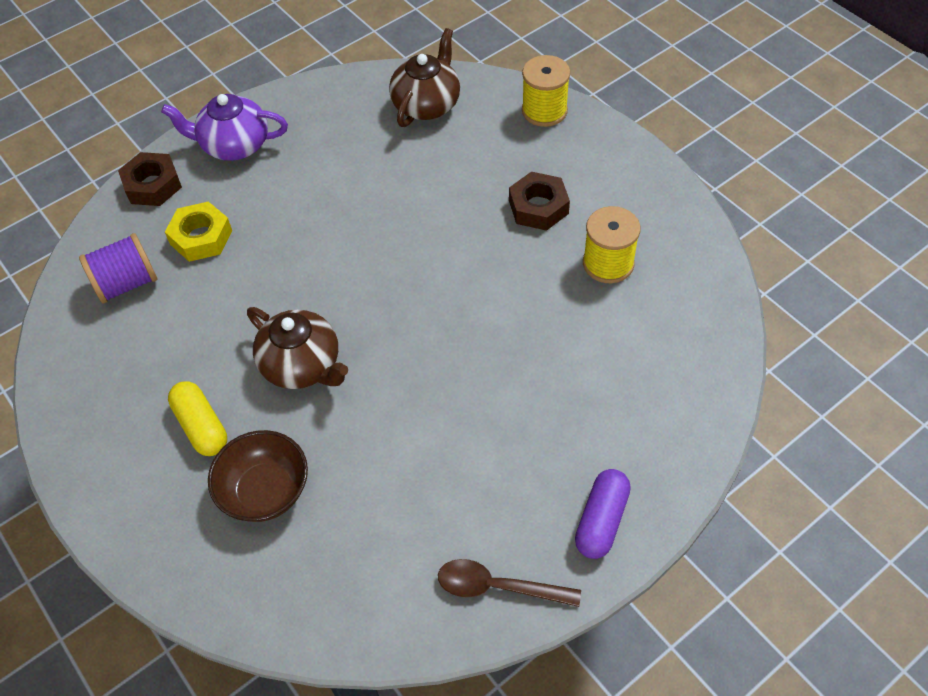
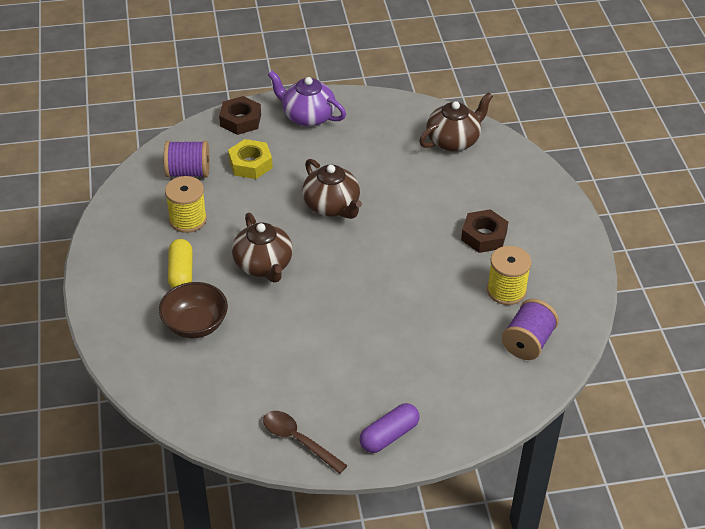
camera: 25 degrees right, 10 degrees down
yellow spool [522,55,570,127] -> yellow spool moved to [165,176,207,233]
none -> brown teapot [302,159,362,219]
none -> purple spool [502,299,559,360]

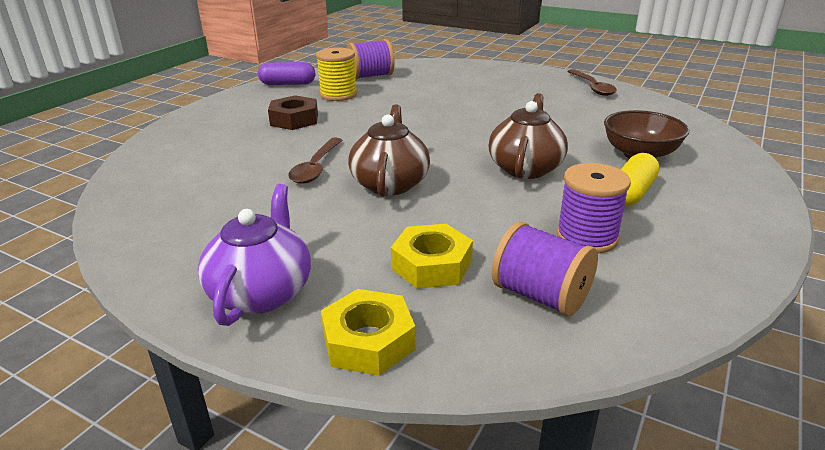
camera: 140 degrees left, 15 degrees down
yellow spool [165,176,207,233] -> purple spool [556,163,631,254]
brown nut [219,96,261,135] -> yellow nut [321,289,416,376]
purple teapot [268,71,346,127] -> purple teapot turned 150 degrees counterclockwise [198,184,311,326]
purple capsule [360,403,420,453] -> purple capsule moved to [258,62,315,85]
brown teapot [419,92,493,151] -> none
none -> brown spoon [288,137,342,184]

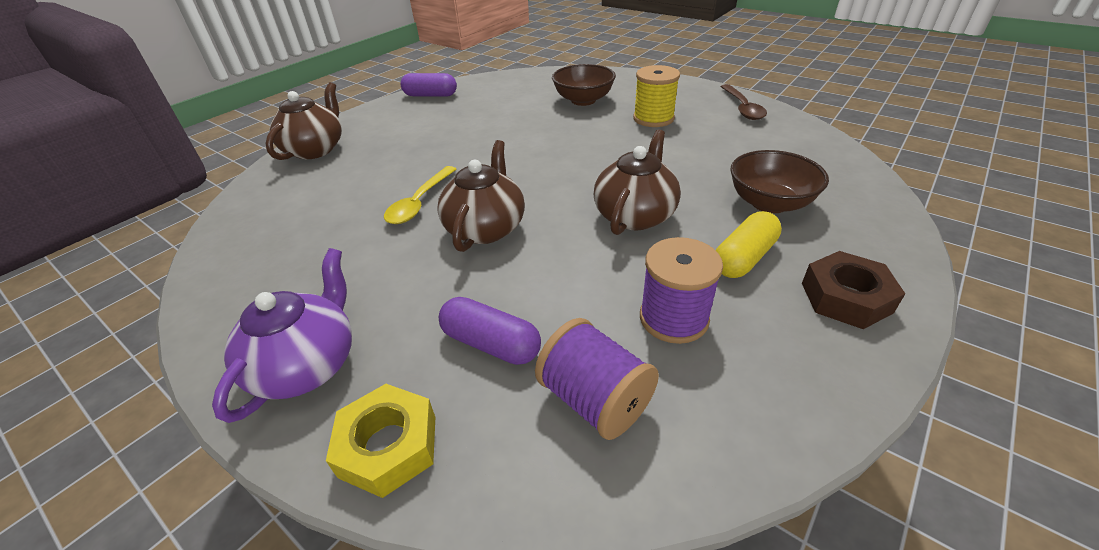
camera: 10 degrees right, 10 degrees up
brown nut [268,95,318,130] -> brown nut moved to [802,251,905,329]
brown spoon [288,137,342,184] -> yellow spoon [384,166,457,224]
yellow spool [316,47,357,101] -> yellow spool moved to [633,65,680,127]
purple spool [347,39,395,79] -> none
yellow nut [391,224,473,289] -> purple capsule [439,297,541,365]
none -> brown teapot [265,82,342,160]
none -> brown bowl [552,64,616,106]

